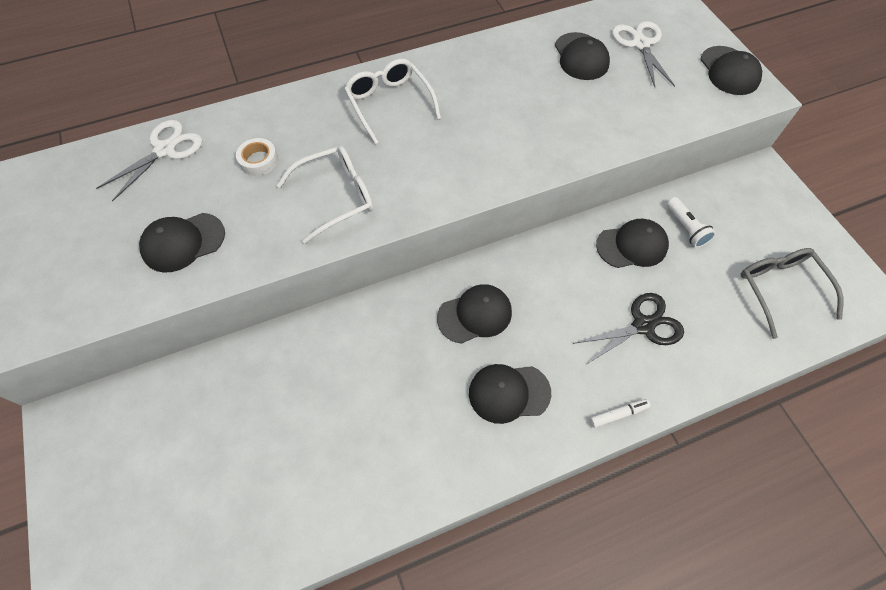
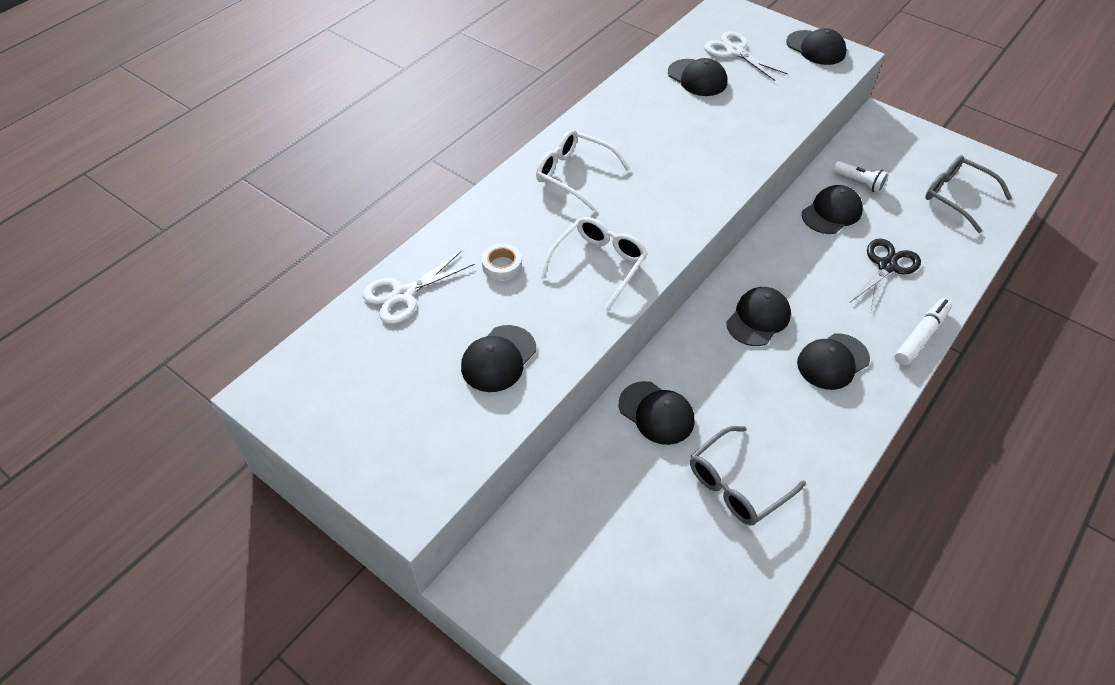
camera: 30 degrees left, 10 degrees down
white scissors [96,120,202,202] -> white scissors turned 135 degrees counterclockwise [363,251,475,324]
white marker [590,399,651,428] -> white marker [895,298,952,365], size x1.68
none -> black cap [619,381,694,445]
none -> grey glasses [690,426,806,525]

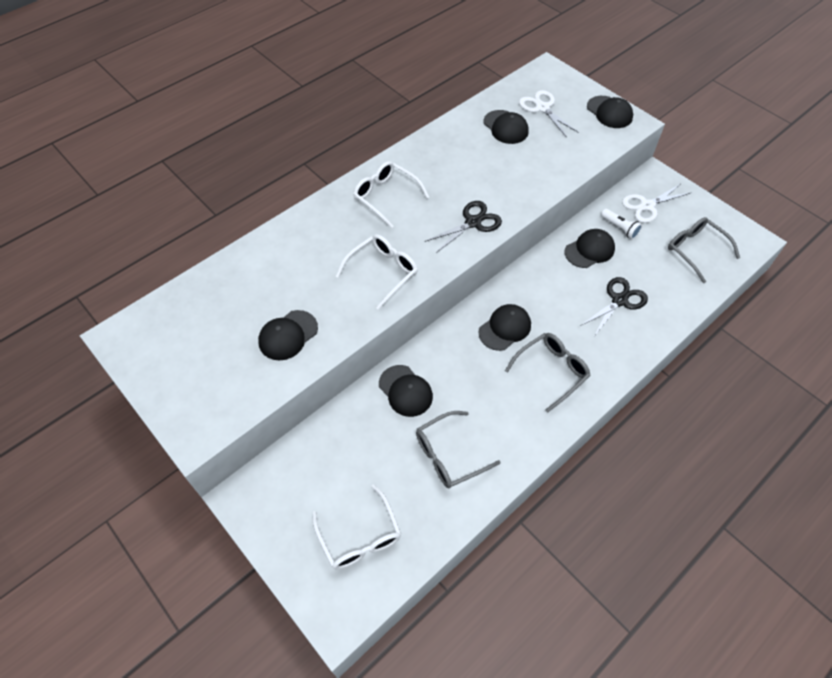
camera: 10 degrees right, 5 degrees up
white scissors [363,251,475,324] -> white scissors moved to [622,184,692,223]
white tape [482,243,522,281] -> none
black cap [797,333,870,390] -> grey glasses [505,333,591,413]
white marker [895,298,952,365] -> none
none -> white glasses [312,484,401,569]
none -> black scissors [425,201,502,253]

